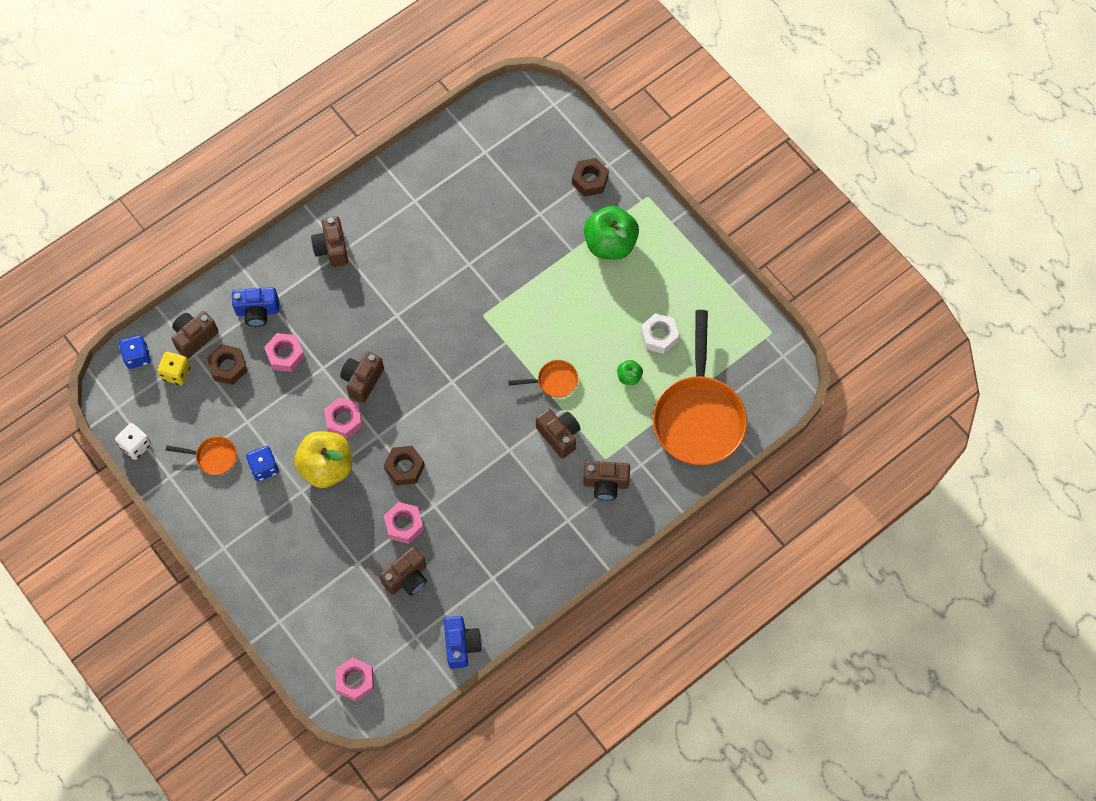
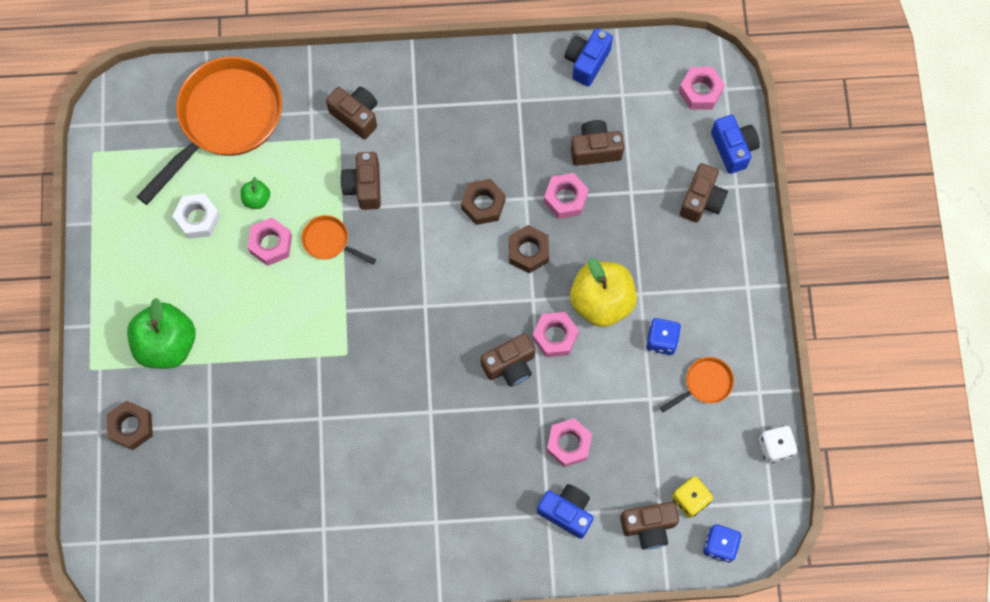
camera: 145 degrees left, 5 degrees up
orange pan [166,436,237,475] -> orange pan turned 105 degrees clockwise [660,357,734,413]
brown nut [207,344,247,385] -> brown nut moved to [461,179,506,225]
brown camera [311,216,348,267] -> brown camera moved to [680,163,728,222]
none -> pink nut [247,218,292,266]
none -> blue camera [711,115,760,174]

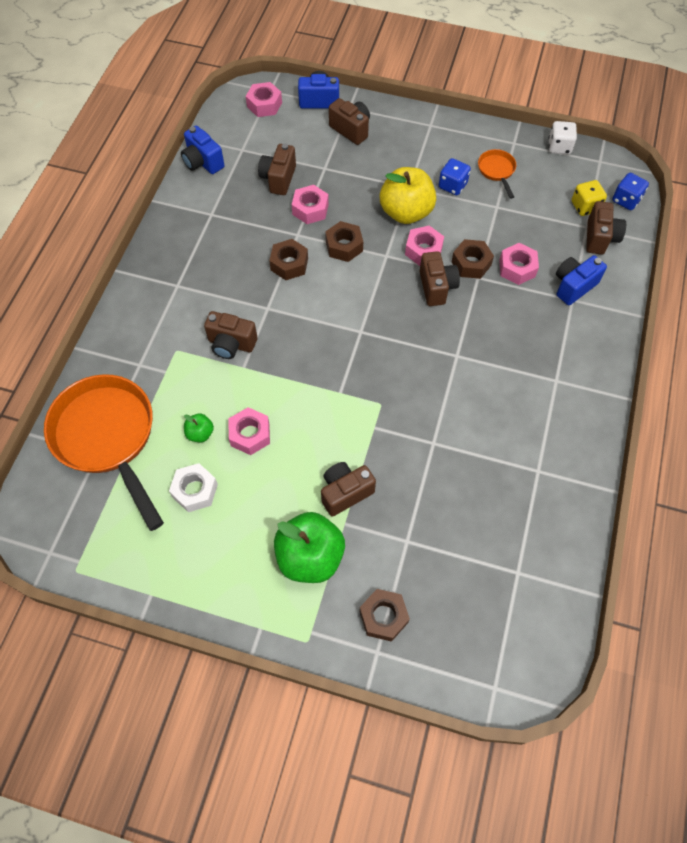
camera: 70 degrees left, 10 degrees down
orange pan [301,215,376,265] -> none
brown camera [326,87,378,139] -> brown camera moved to [321,462,376,517]
none -> brown nut [452,239,494,279]

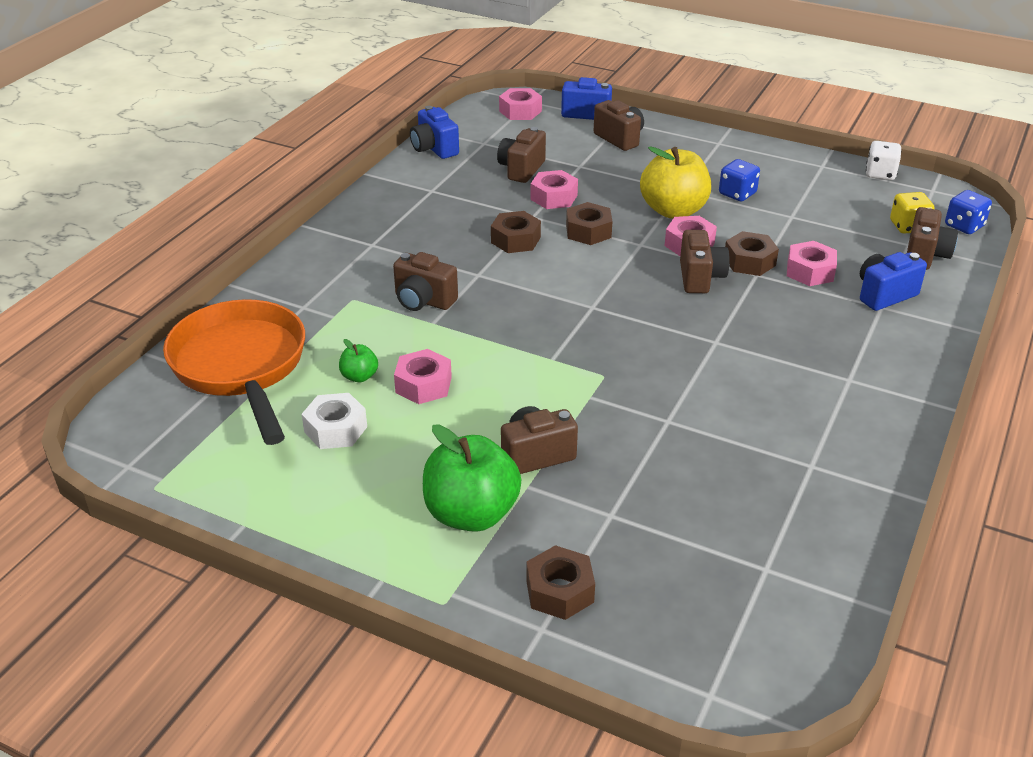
camera: 10 degrees right, 25 degrees down
orange pan [478,149,516,199] -> none

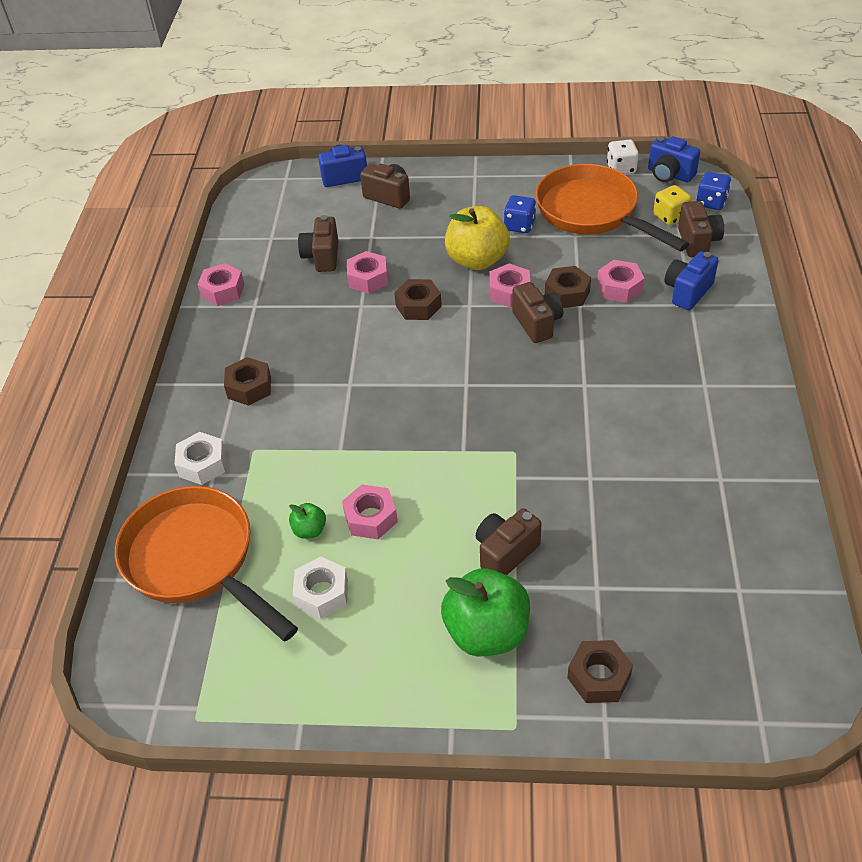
camera: 20 degrees left, 10 degrees up
brown camera [393,252,458,311] -> none
blue camera [410,106,459,159] -> blue camera moved to [648,136,700,183]
brown nut [491,211,541,253] -> brown nut moved to [224,357,271,406]
pink nut [499,88,542,120] -> pink nut moved to [198,263,244,306]
none -> white nut [174,432,226,485]
none -> orange pan [535,164,689,251]

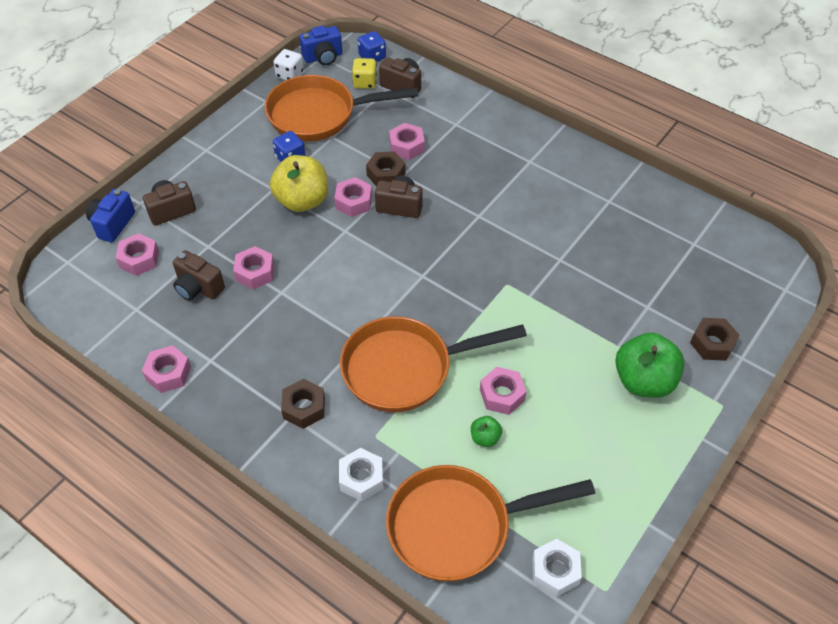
camera: 60 degrees left, 5 degrees up
white nut [293,556,348,619] -> white nut moved to [532,539,582,597]
brown nut [394,279,442,320] -> none
brown camera [476,508,542,575] -> none
blue camera [664,251,719,310] -> none
none -> pink nut [115,233,159,276]
none -> orange pan [340,316,527,412]

